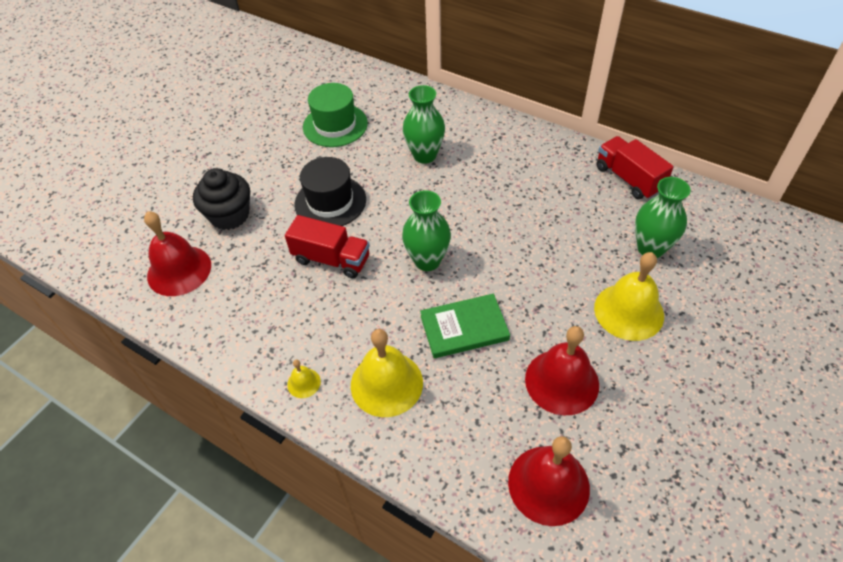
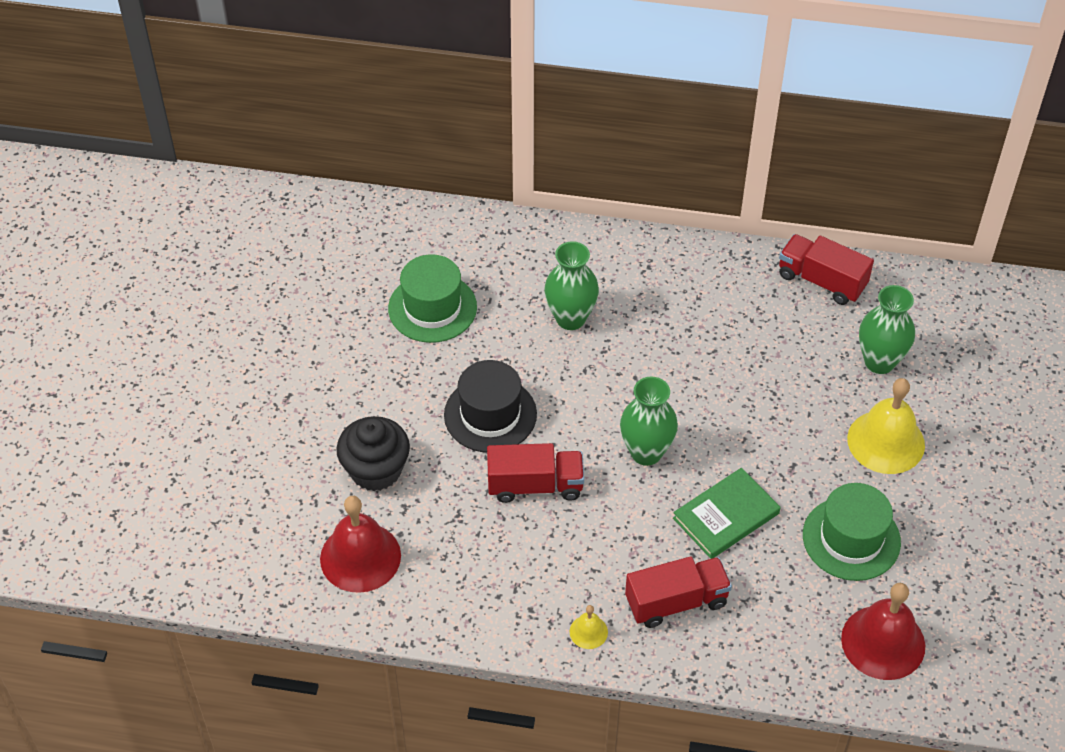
camera: 25 degrees left, 0 degrees up
yellow bell [351,329,423,417] -> red truck [625,557,732,628]
red bell [525,326,599,415] -> green hat [803,483,901,581]

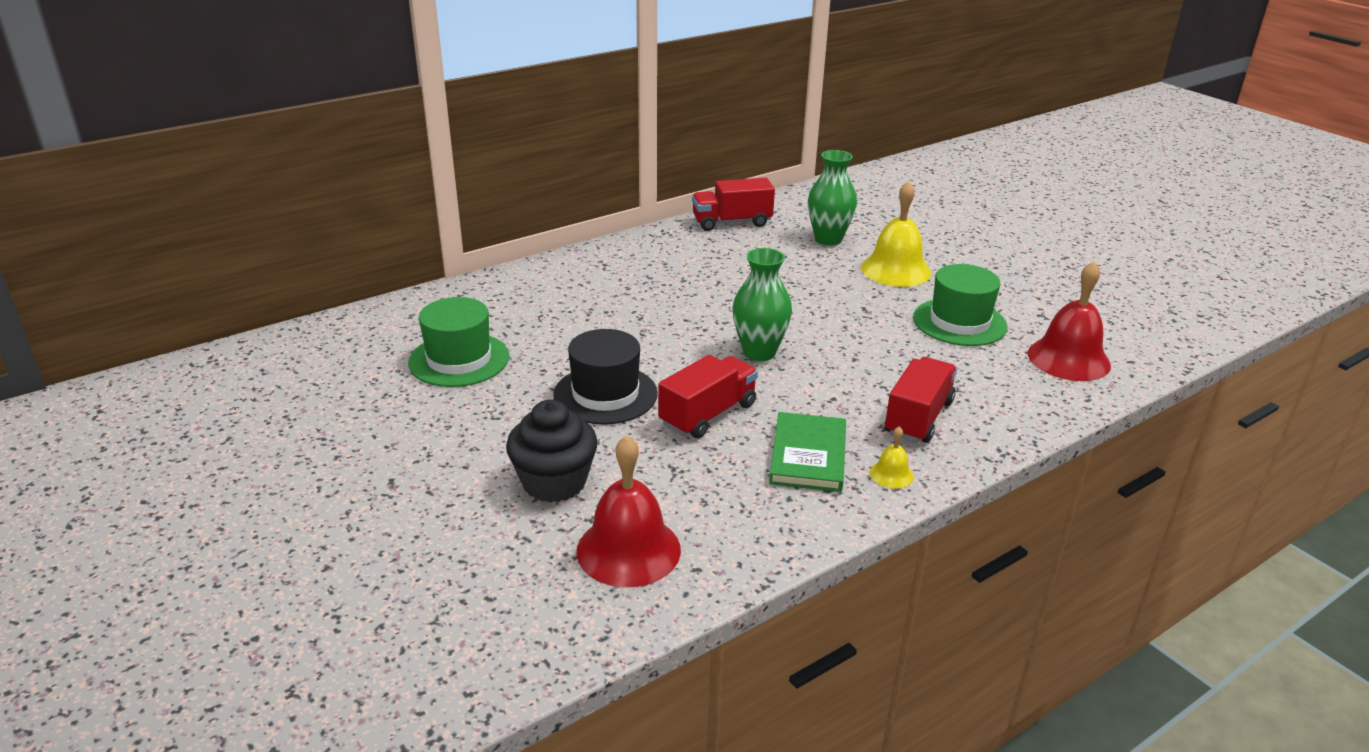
camera: 45 degrees left, 20 degrees down
green vase [544,241,599,330] -> none
green book [673,468,780,559] -> green book moved to [769,412,846,492]

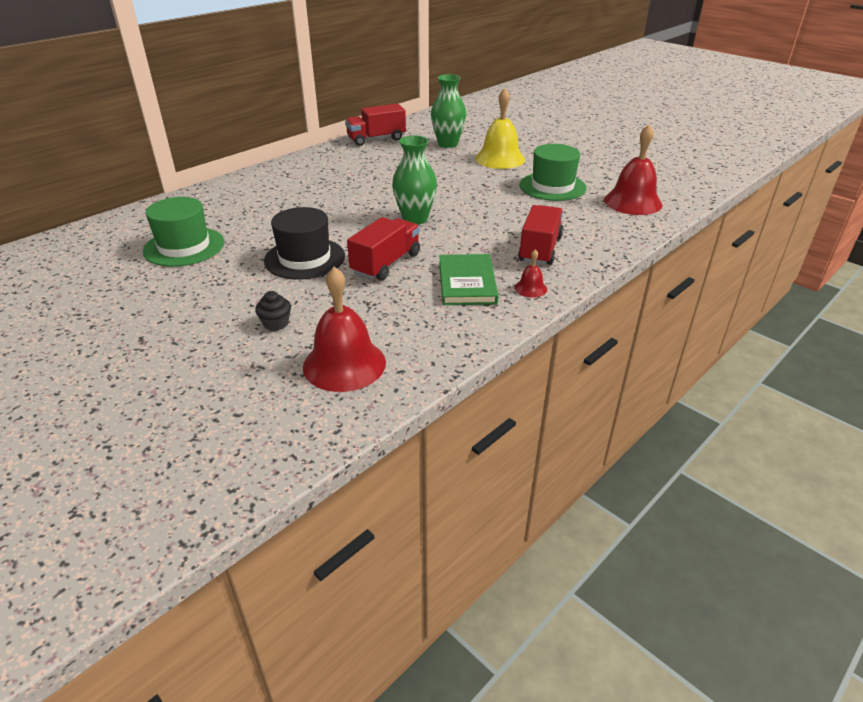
camera: 10 degrees left, 5 degrees up
black cupcake [506,400,598,502] -> black cupcake [255,291,291,331], size x0.49
yellow bell [870,426,914,489] -> red bell [515,249,547,298]

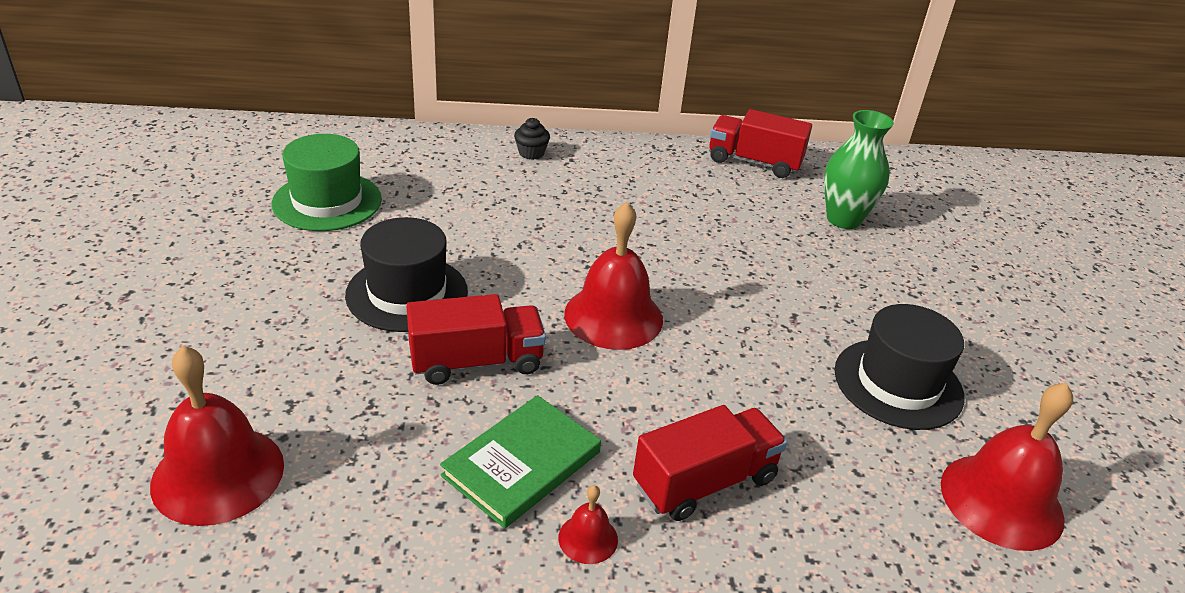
camera: 40 degrees right, 0 degrees up
black cupcake [255,291,291,331] -> black cupcake moved to [514,118,550,160]
green vase [392,136,437,225] -> red bell [564,202,663,350]
yellow bell [475,88,525,169] -> none
green hat [520,144,587,201] -> black hat [835,304,965,430]

